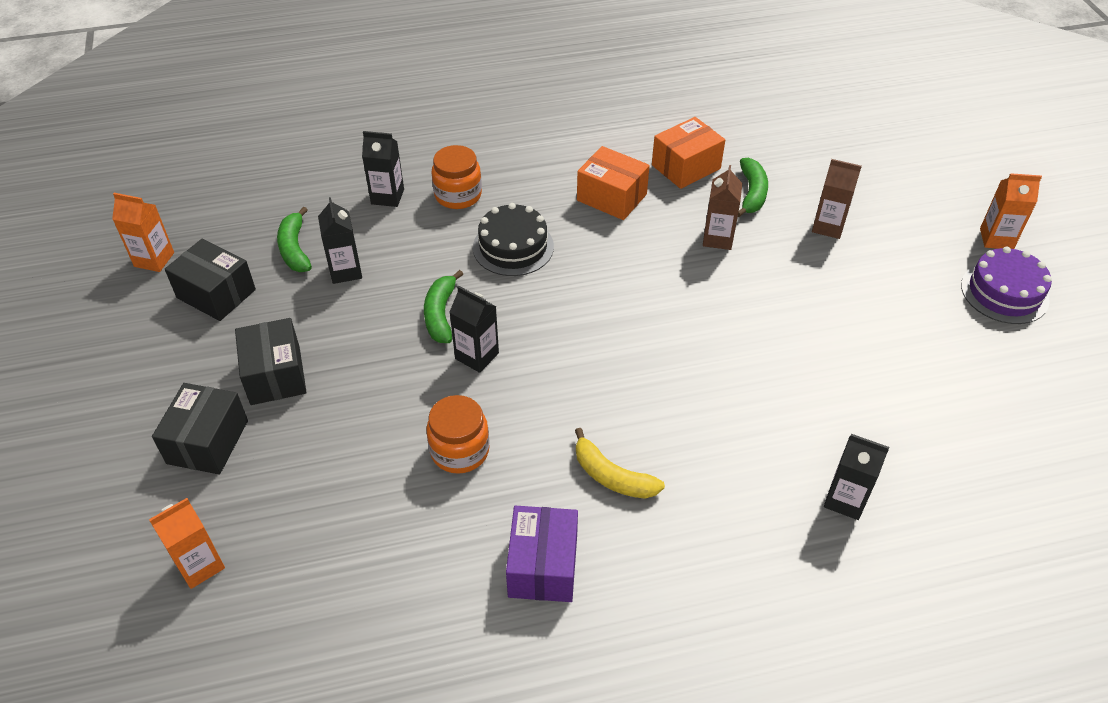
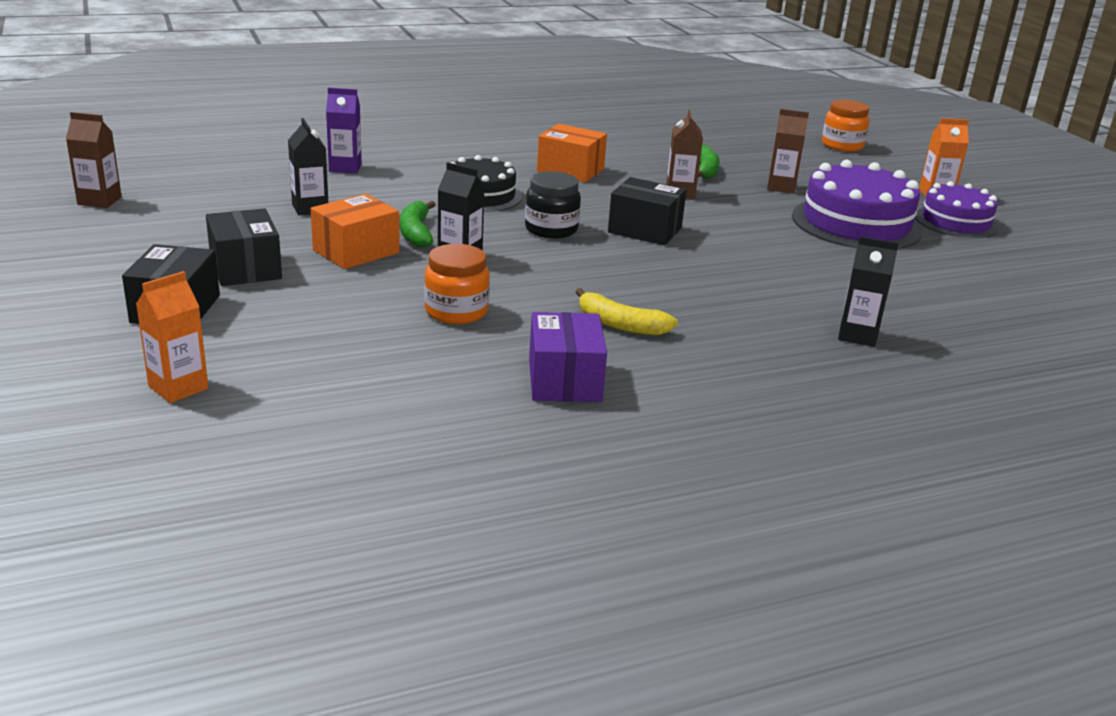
camera: 10 degrees left, 20 degrees down
orange carton [112,193,174,272] -> brown carton [66,112,122,208]
black box [165,238,256,321] -> black box moved to [608,177,687,245]
green banana [277,207,312,272] -> none
black carton [362,131,404,207] -> purple carton [326,88,362,173]
orange jar [432,145,482,209] -> orange jar moved to [822,100,869,152]
orange box [652,117,725,189] -> orange box moved to [311,194,400,269]
none -> black jar [525,171,581,239]
none -> purple cake [792,160,923,249]

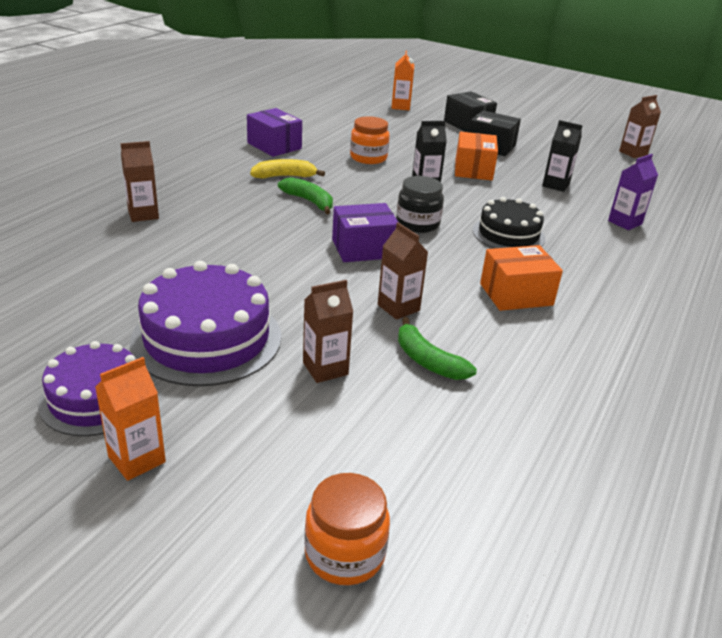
camera: 140 degrees right, 5 degrees up
green banana [400,201,436,248] -> green banana moved to [278,177,333,214]
black box [608,177,687,245] -> purple box [332,203,398,262]
black carton [838,236,899,347] -> brown carton [120,141,159,222]

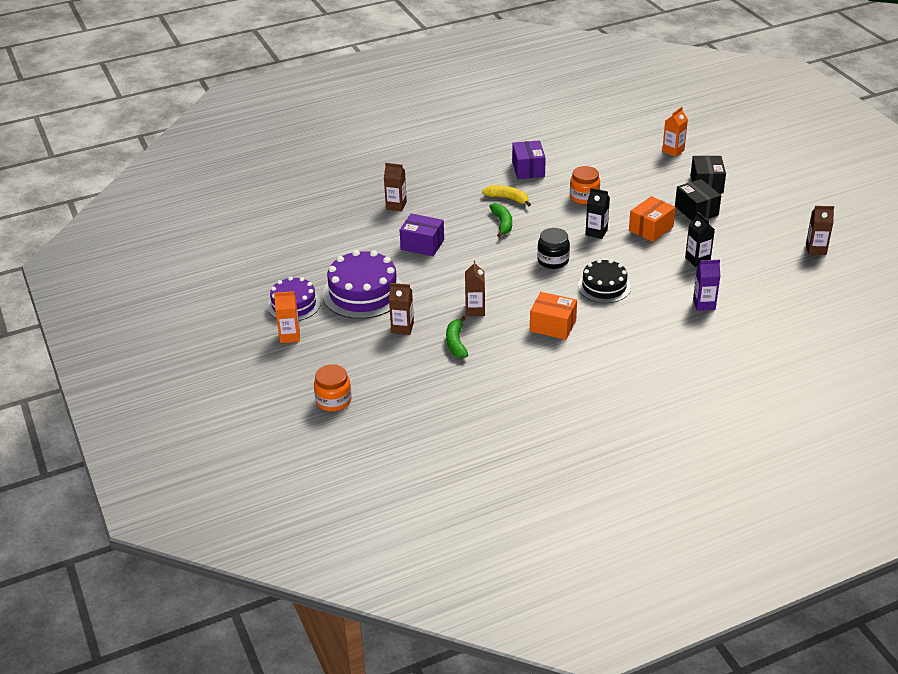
camera: 40 degrees right, 5 degrees up
purple box [332,203,398,262] -> purple box moved to [400,214,444,256]

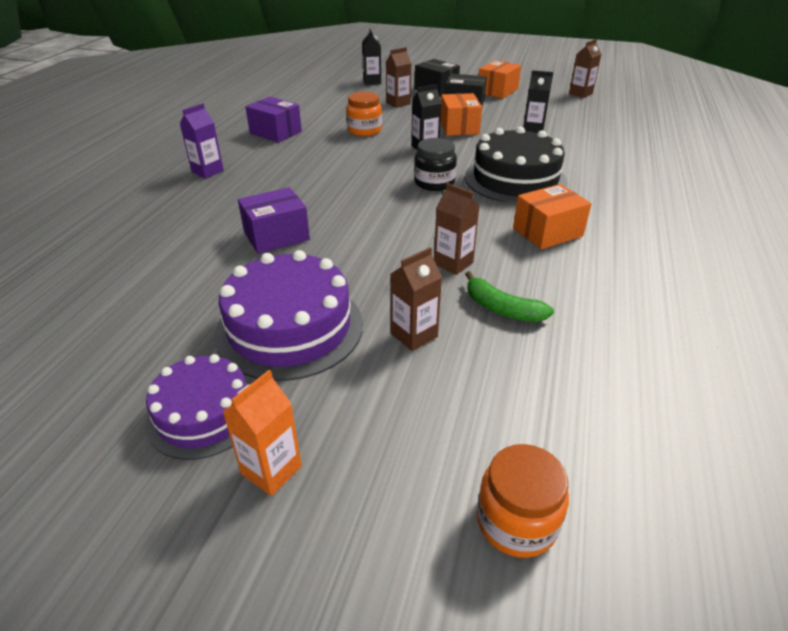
camera: 50 degrees left, 0 degrees up
brown carton [384,163,407,211] -> brown carton moved to [386,47,411,108]
yellow banana [482,185,531,206] -> none
green banana [489,203,512,237] -> none
black cake [578,259,631,303] -> black cake [465,126,568,204], size x1.55
orange carton [662,107,688,157] -> black carton [362,29,381,85]
purple carton [693,260,720,311] -> purple carton moved to [180,103,224,179]
none -> orange box [479,60,521,99]

